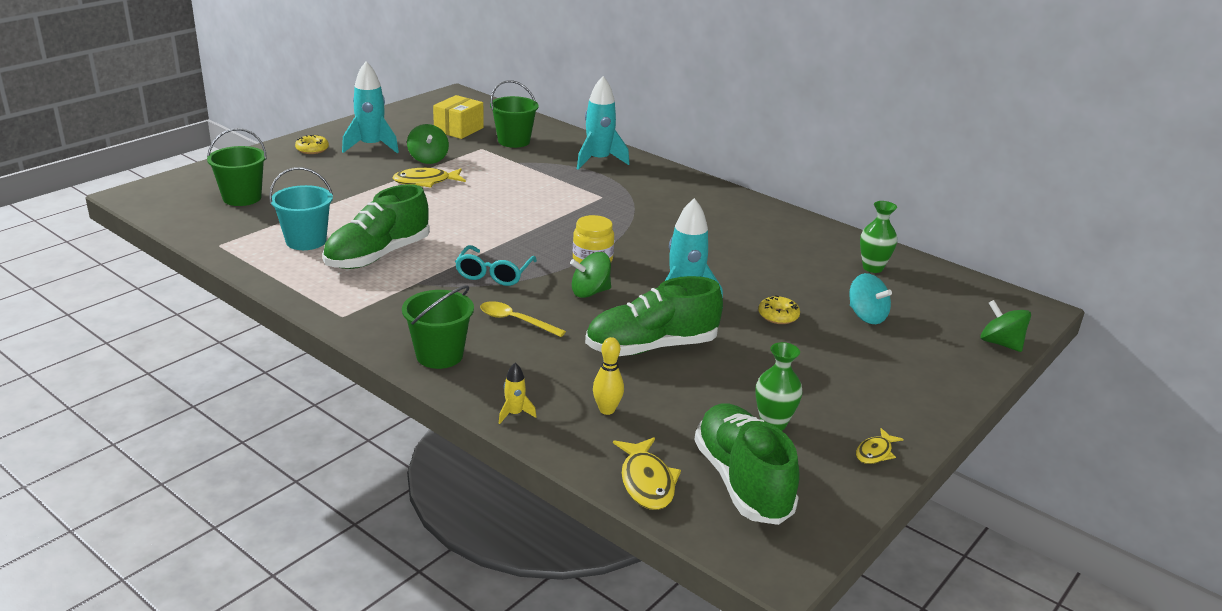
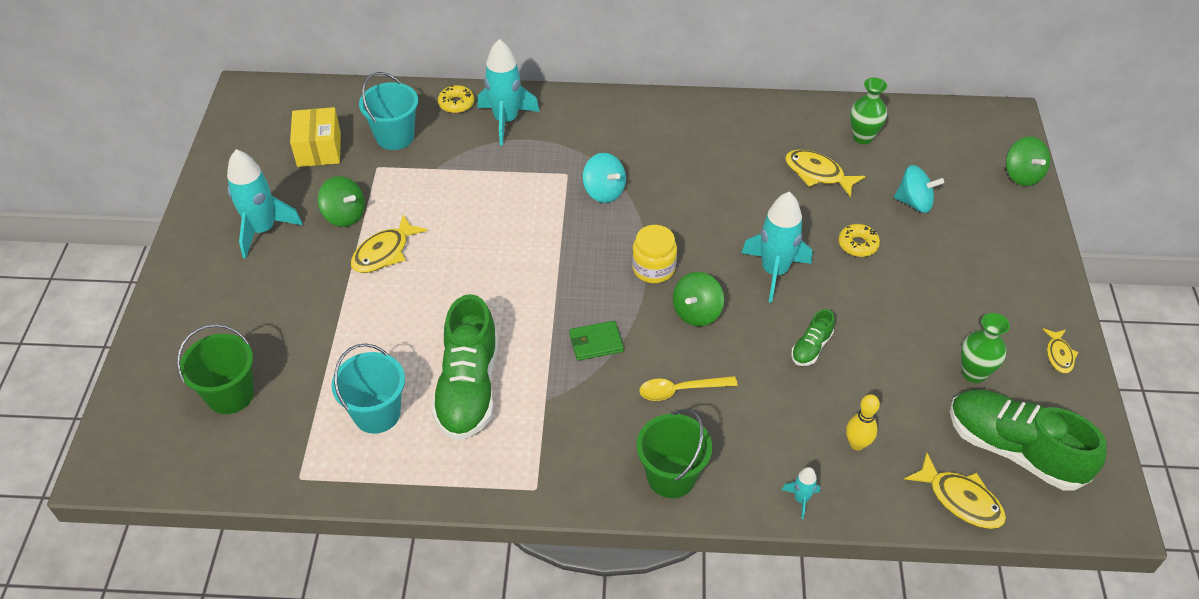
camera: 35 degrees left, 20 degrees up
yellow donut [295,135,329,154] -> yellow donut moved to [438,85,474,113]
turquoise glasses [455,245,537,286] -> green wallet [569,321,624,361]
green bucket [490,80,539,148] -> turquoise bucket [359,72,418,150]
yellow rocket [499,363,536,424] -> turquoise rocket [782,467,820,519]
green shoe [585,276,723,356] -> green shoe [791,309,835,366], size x0.46
green spinning top [981,300,1031,352] -> green spinning top turned 120 degrees counterclockwise [1006,137,1050,186]
none -> turquoise spinning top [583,153,626,203]
none -> yellow fish [785,150,865,197]

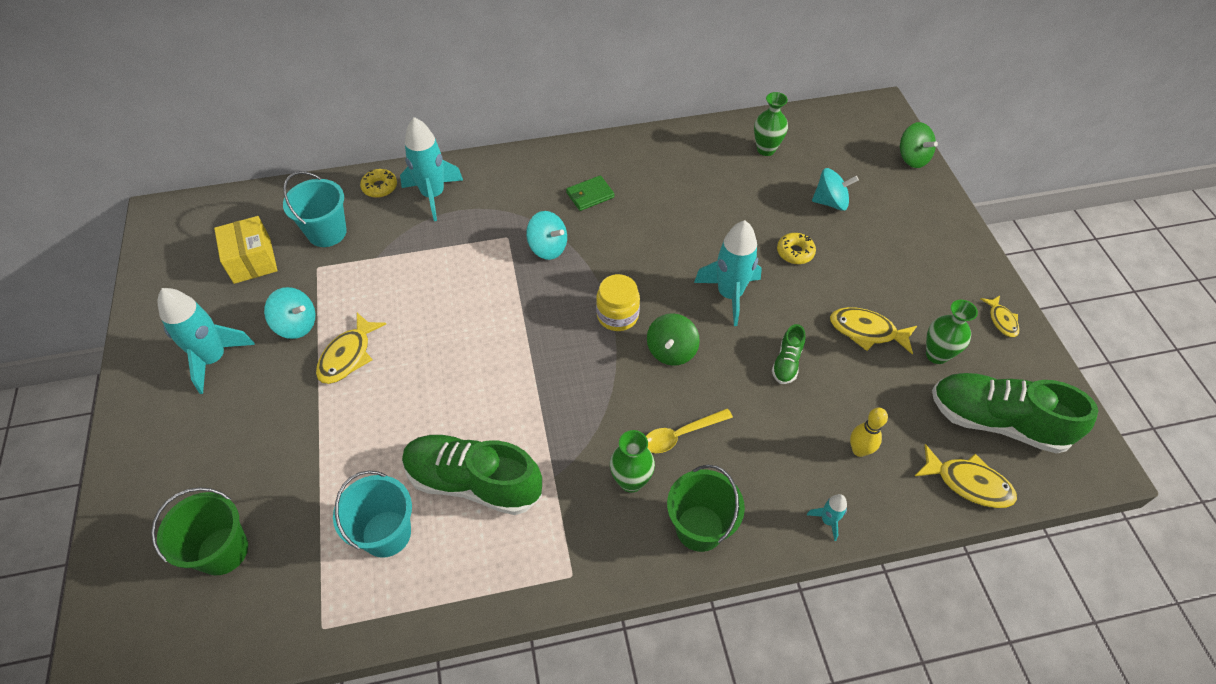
camera: 15 degrees left, 5 degrees up
green spinning top [318,176,365,227] -> turquoise spinning top [264,287,315,339]
green shoe [431,294,498,441] -> green shoe turned 120 degrees clockwise [402,434,542,515]
green wallet [569,321,624,361] -> green wallet moved to [566,175,614,211]
yellow fish [785,150,865,197] -> yellow fish moved to [830,307,917,354]
none -> green vase [610,430,655,493]

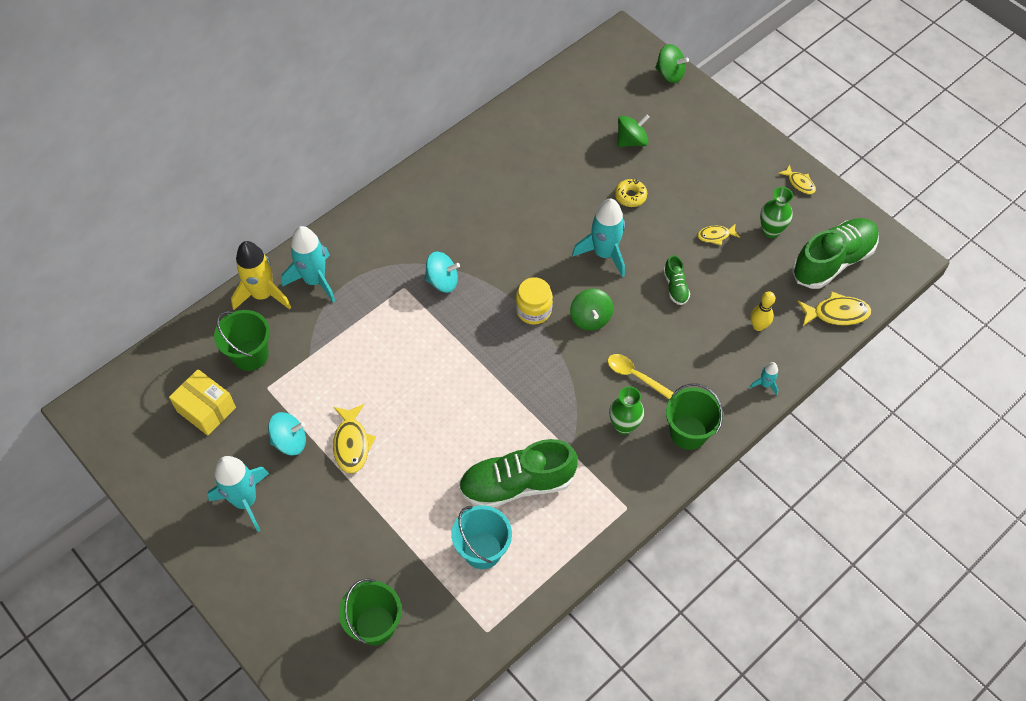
camera: 30 degrees left, 5 degrees up
turquoise bucket [283,171,347,247] -> green bucket [214,310,270,371]
yellow donut [360,169,397,198] -> yellow rocket [231,241,291,310]
green wallet [566,175,614,211] -> none
yellow spoon [646,409,733,453] -> yellow spoon turned 90 degrees clockwise [608,354,674,399]
green vase [754,92,788,156] -> none
turquoise spinning top [812,168,859,211] -> green spinning top [618,114,650,147]
yellow fish [830,307,917,354] -> yellow fish [697,223,740,245], size x0.61
green shoe [932,373,1098,454] -> green shoe turned 150 degrees clockwise [792,218,879,289]

